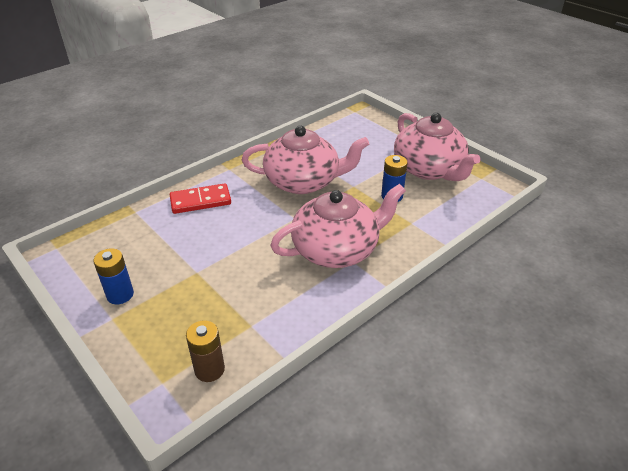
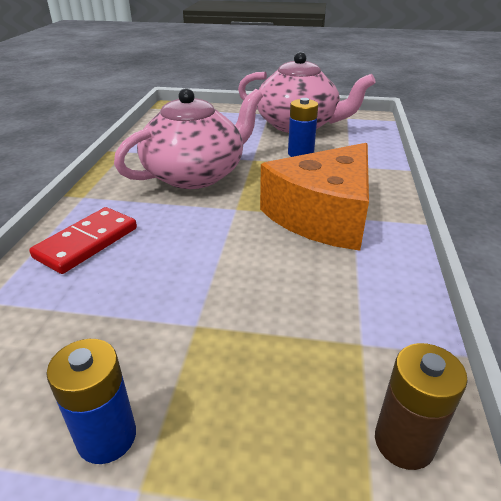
camera: 40 degrees left, 5 degrees down
pink teapot [270,184,406,268] -> orange cheese [260,143,369,251]

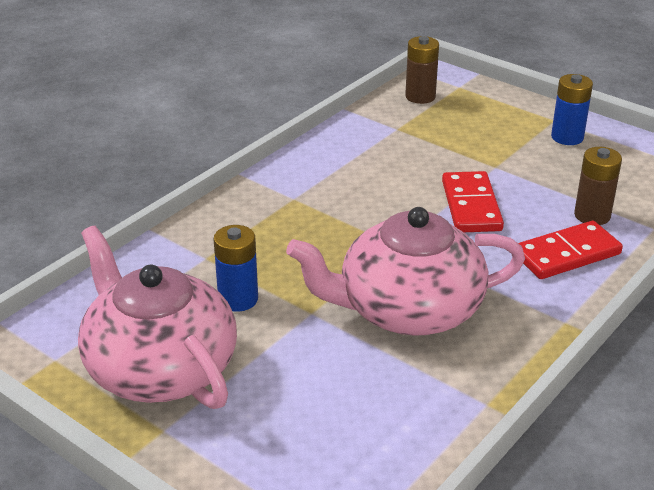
camera: 150 degrees left, 0 degrees up
orange cheese [260,143,369,251] -> none
none -> red domino [442,171,504,232]
none -> brown battery [574,147,622,225]

